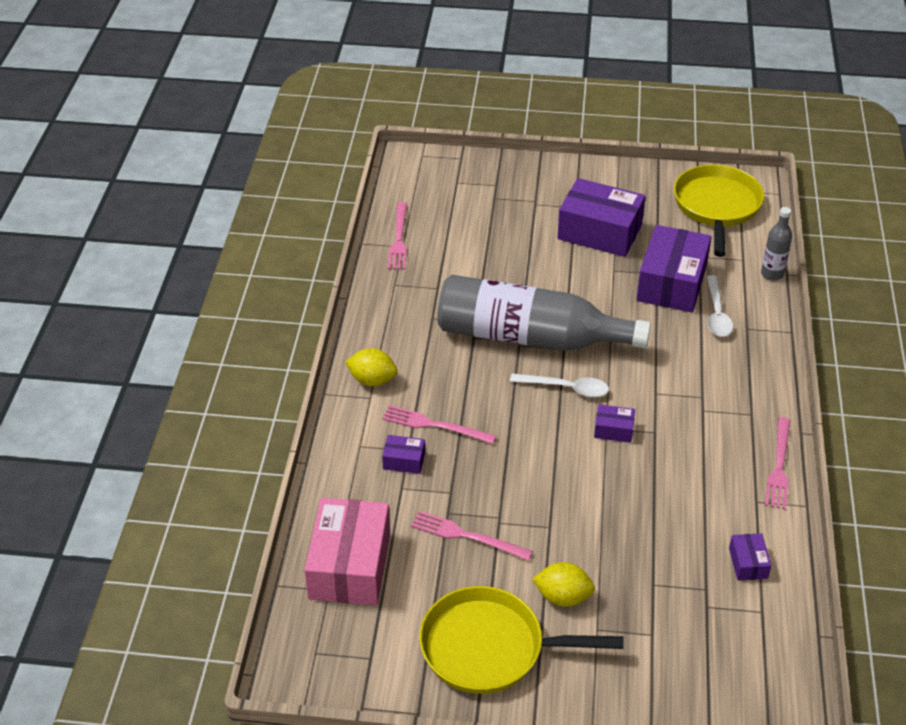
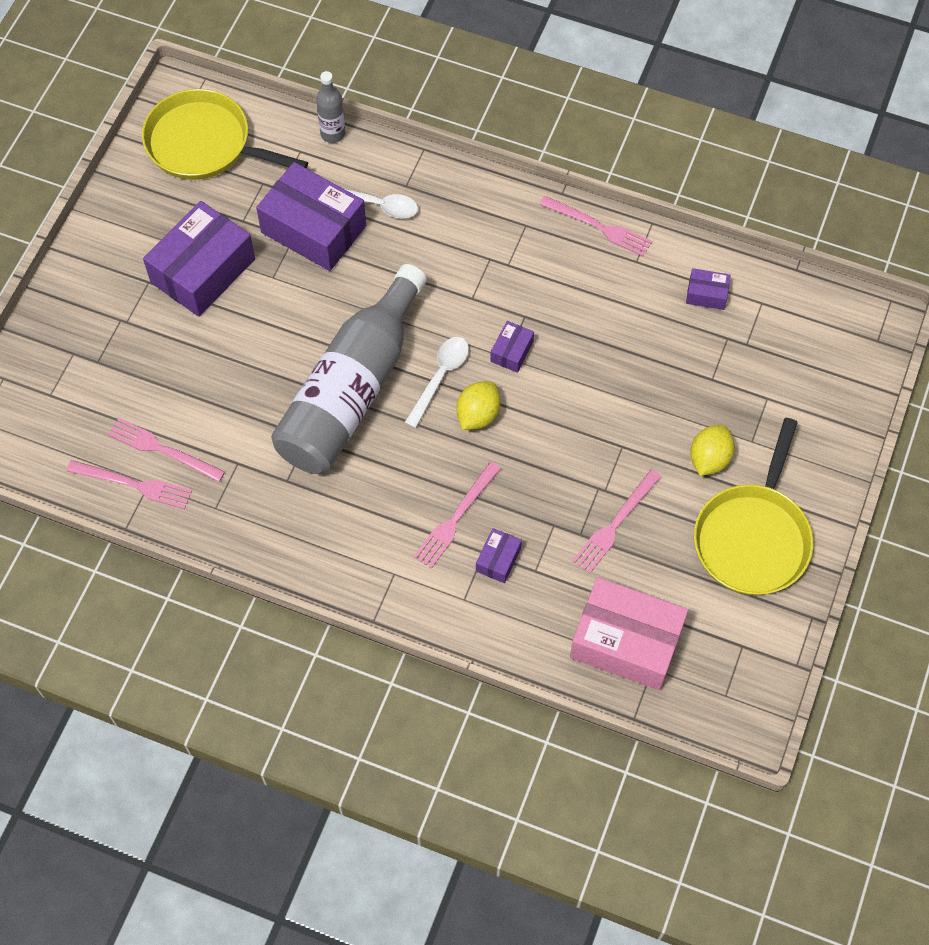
camera: 75 degrees left, 20 degrees up
yellow lemon [345,348,397,386] -> yellow lemon moved to [457,381,501,430]
none -> pink fork [108,418,225,482]

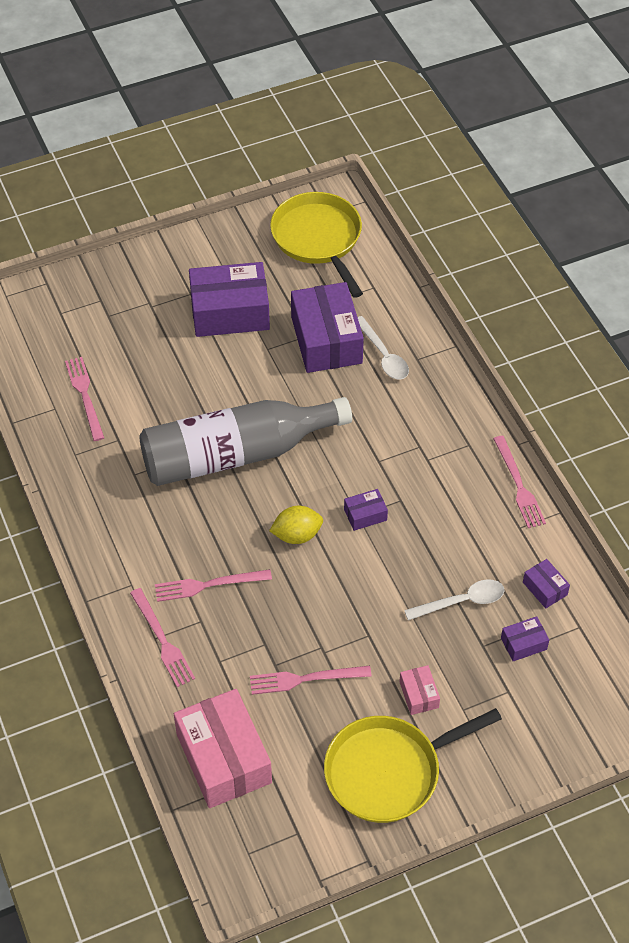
camera: 45 degrees right, 10 degrees down
pink fork [67,460,192,509] -> pink fork moved to [130,588,195,687]
grey bottle [316,71,345,143] -> none
white spoon [404,337,469,428] -> white spoon moved to [404,579,505,620]
purple box [476,528,522,583] -> purple box moved to [501,616,549,661]
yellow lemon [690,425,735,476] -> pink box [399,665,440,715]

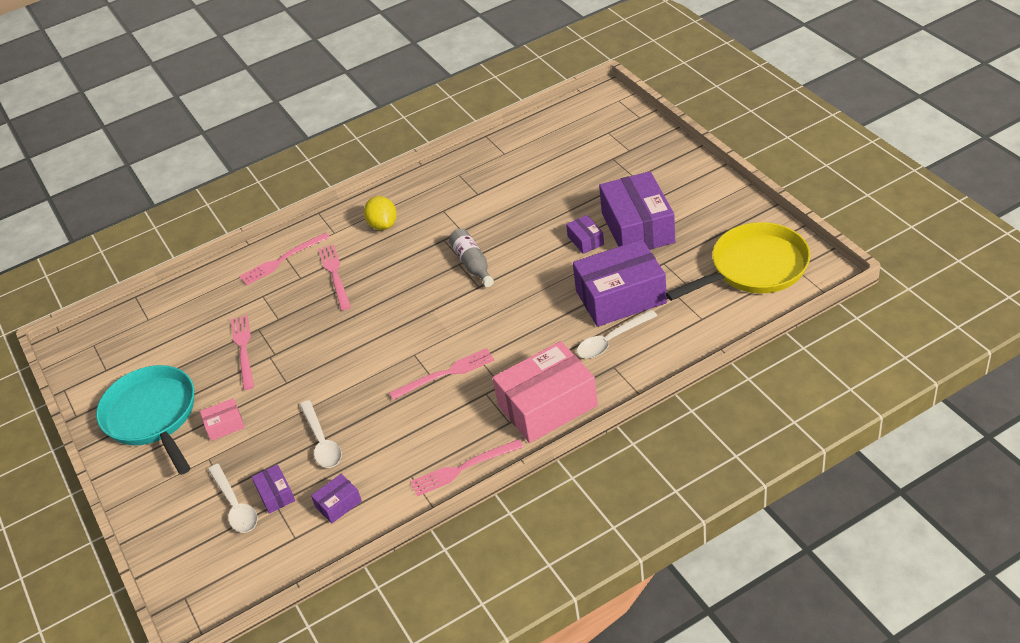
camera: 90 degrees right, 10 degrees down
pink fork [65,357,104,441] -> pink fork moved to [389,348,495,400]
grey bottle [139,397,352,486] -> grey bottle [449,228,494,287], size x0.42
pink box [174,689,272,808] -> pink box moved to [493,341,598,443]
yellow lemon [269,506,323,544] -> yellow lemon moved to [364,196,397,230]
yellow pan [324,708,502,823] -> turquoise pan [96,365,194,475]
purple box [344,489,388,531] -> purple box moved to [566,215,604,254]
none -> white spoon [208,464,258,533]

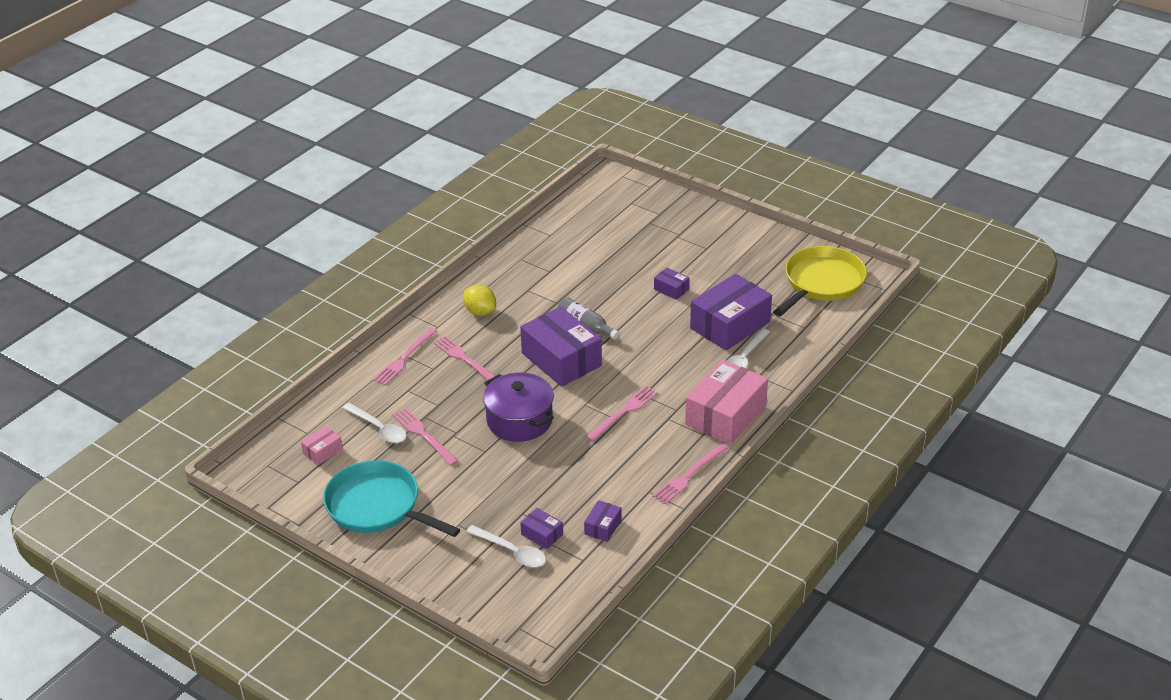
camera: 30 degrees left, 5 degrees down
pink box [200,398,245,441] -> pink box moved to [301,426,343,465]
white spoon [300,400,342,468] -> white spoon moved to [343,403,407,443]
purple box [599,171,675,250] -> purple box moved to [520,306,602,387]
none -> purple pot [483,372,554,442]

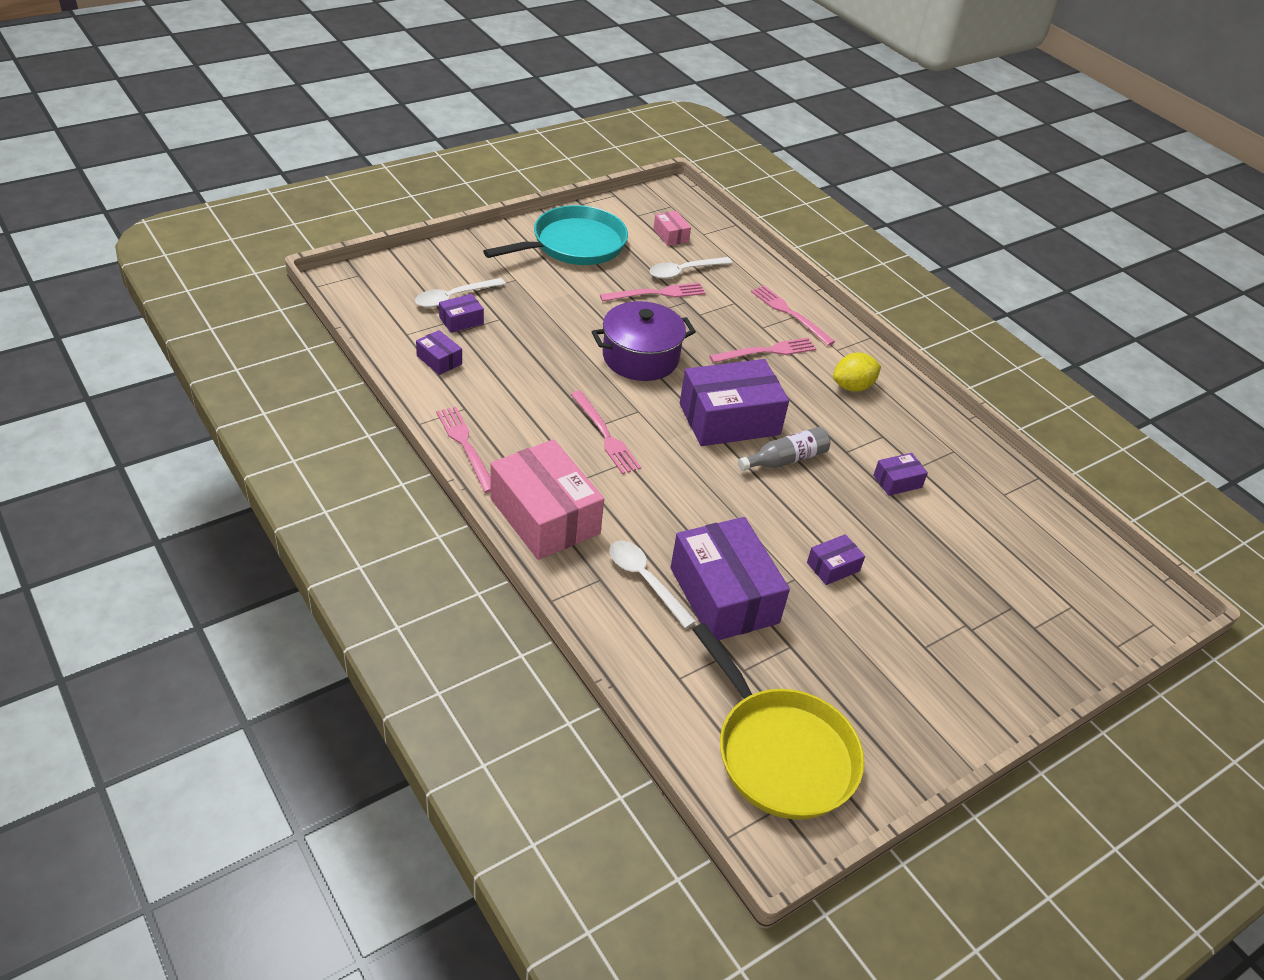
camera: 105 degrees right, 5 degrees up
none -> purple box [873,453,928,496]

